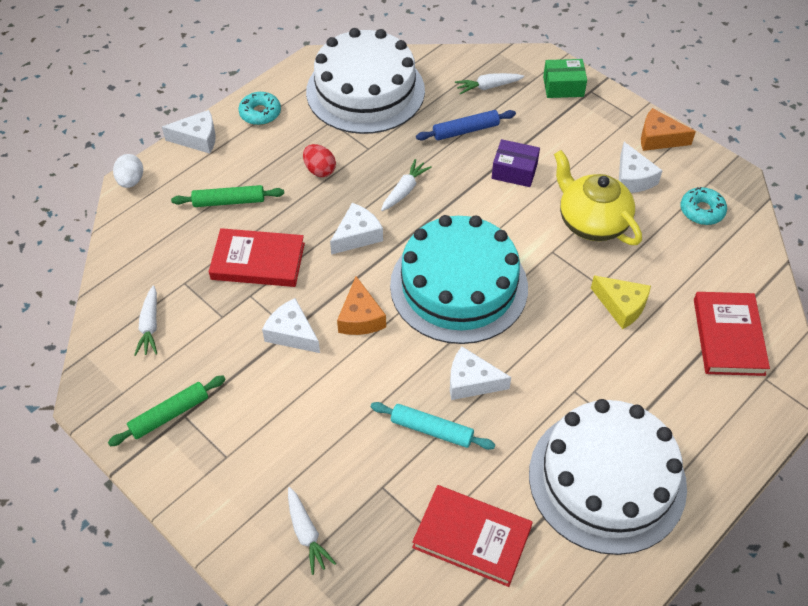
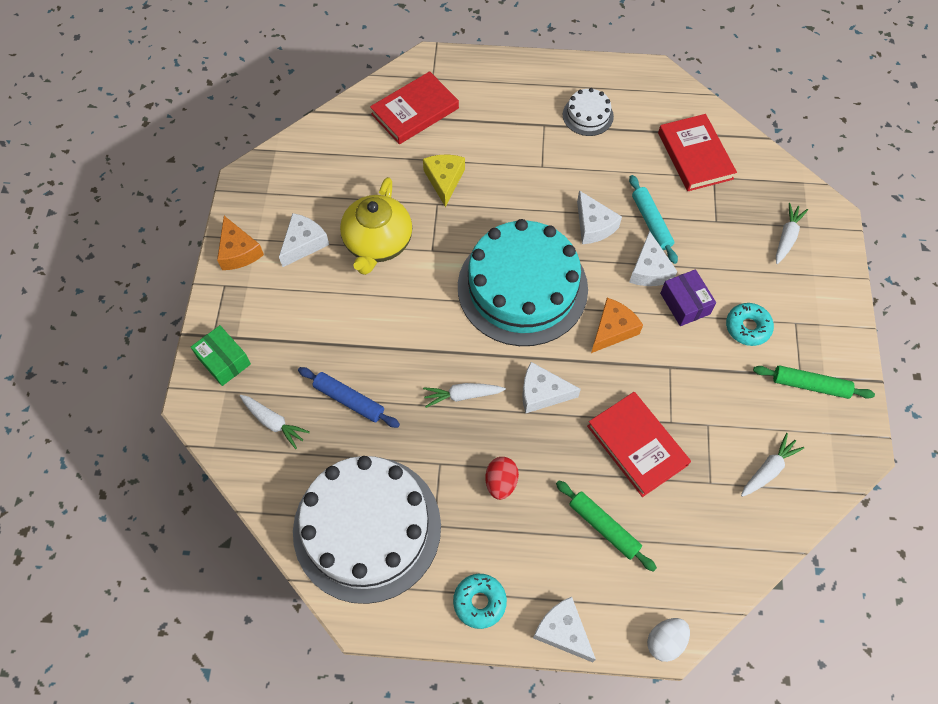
camera: 130 degrees left, 10 degrees up
white cheese [262,298,320,353] -> white cheese moved to [629,231,677,286]
purple box [492,139,540,187] -> purple box moved to [660,269,716,326]
white cake [529,399,687,555] -> white cake [563,88,614,136], size x0.43
turquoise donut [681,187,727,225] -> turquoise donut moved to [726,303,774,346]

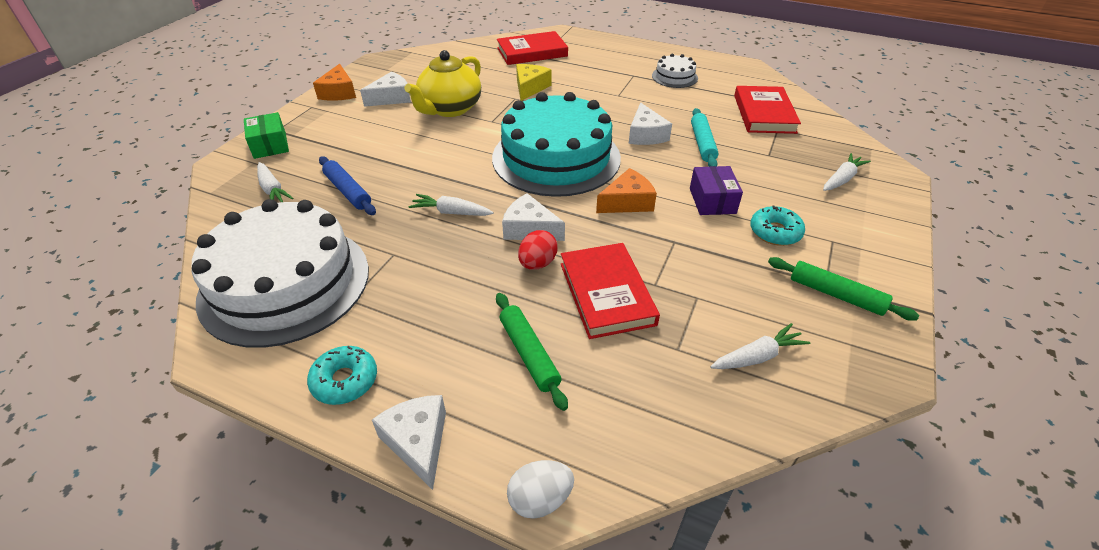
camera: 20 degrees right, 20 degrees down
red egg [485,457,519,500] -> red egg moved to [518,230,558,270]
white cheese [629,231,677,286] -> none

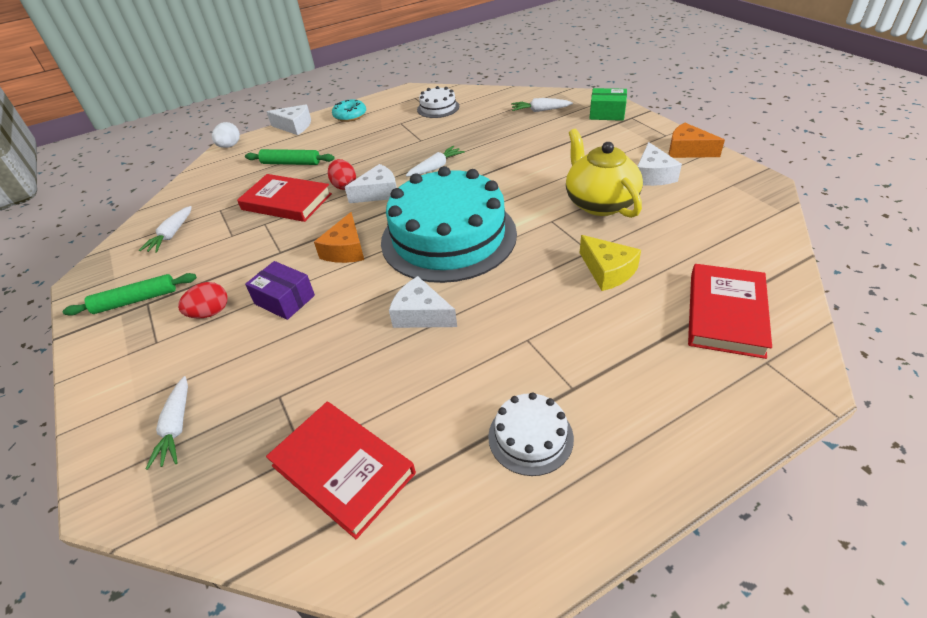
camera: 130 degrees right, 0 degrees up
white cake [191,199,369,348] -> white cake [417,86,459,118], size x0.43
blue rolling pin [319,156,376,215] -> none
turquoise rolling pin [691,108,719,166] -> none
turquoise donut [750,205,805,246] -> red egg [178,282,228,319]

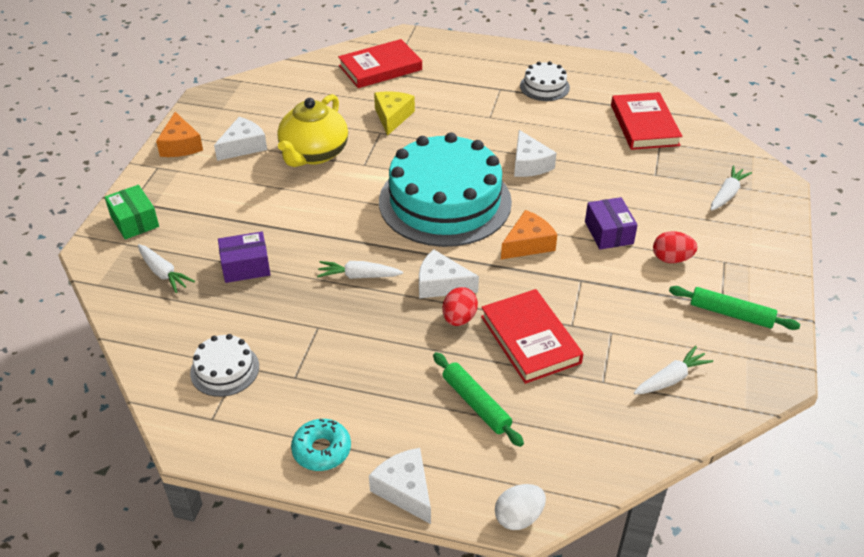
camera: 140 degrees left, 0 degrees up
none -> purple box [218,231,271,283]

